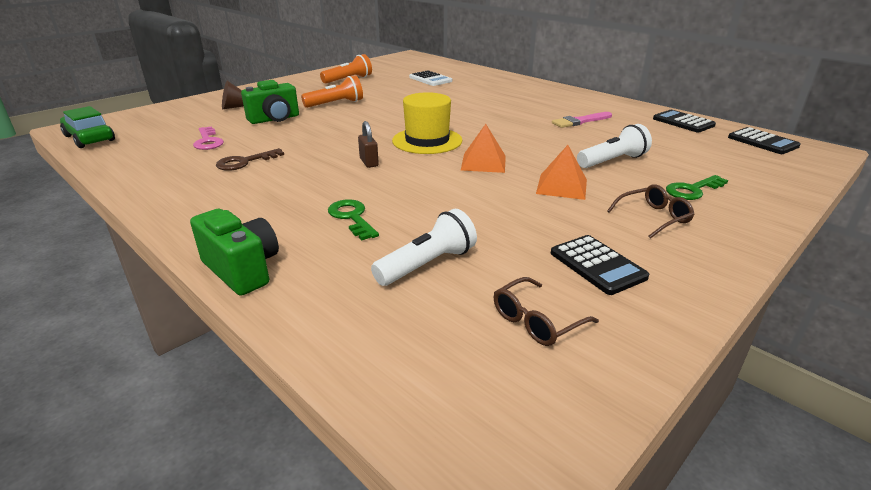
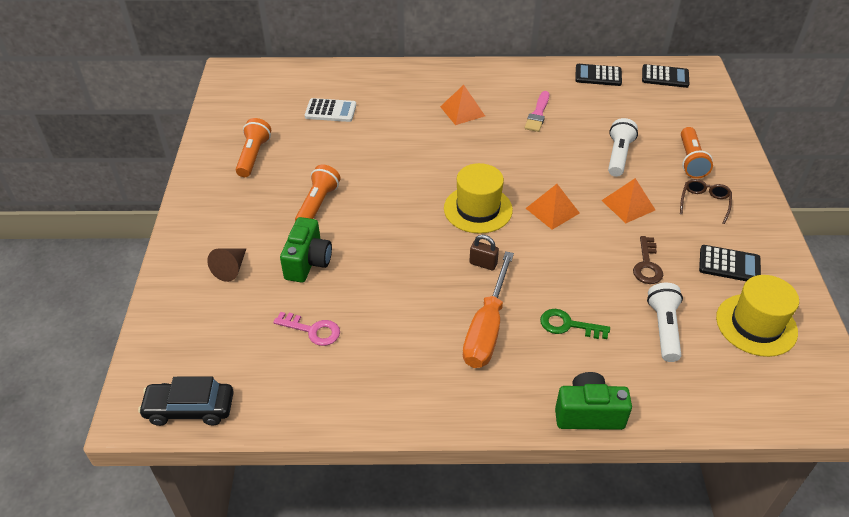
camera: 45 degrees left, 15 degrees up
green car [60,106,115,148] -> black car [138,376,234,426]
brown key [216,148,284,171] -> brown key moved to [633,236,663,284]
brown glasses [494,277,599,346] -> yellow hat [716,275,799,357]
green key [666,175,728,200] -> orange flashlight [681,127,713,179]
none -> orange pyramid [440,85,485,125]
none -> orange screwdriver [463,251,514,368]

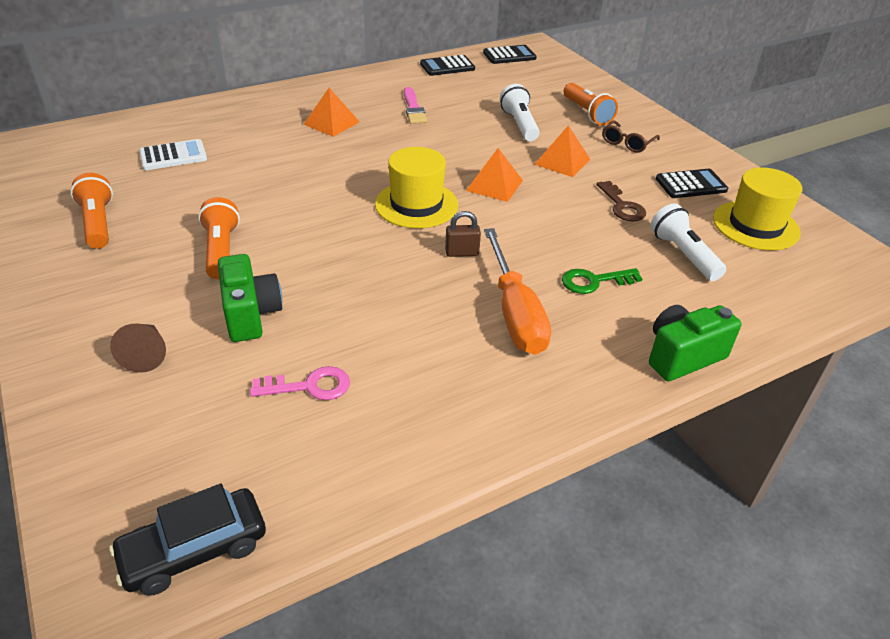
camera: 30 degrees left, 5 degrees down
brown glasses [680,179,732,224] -> brown glasses turned 135 degrees counterclockwise [602,120,660,153]

